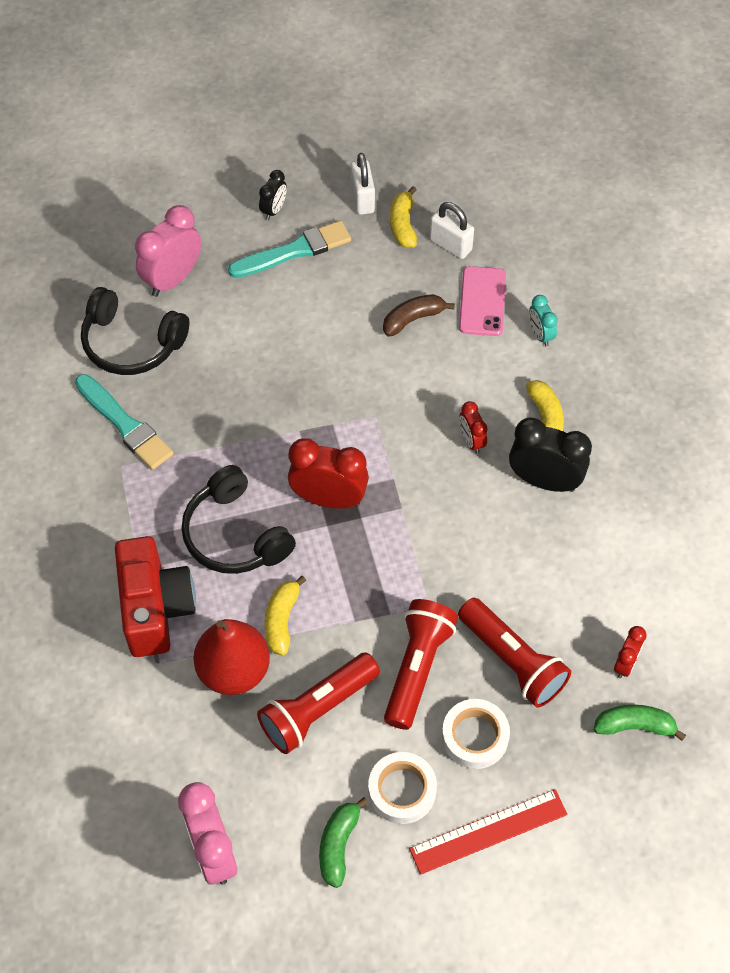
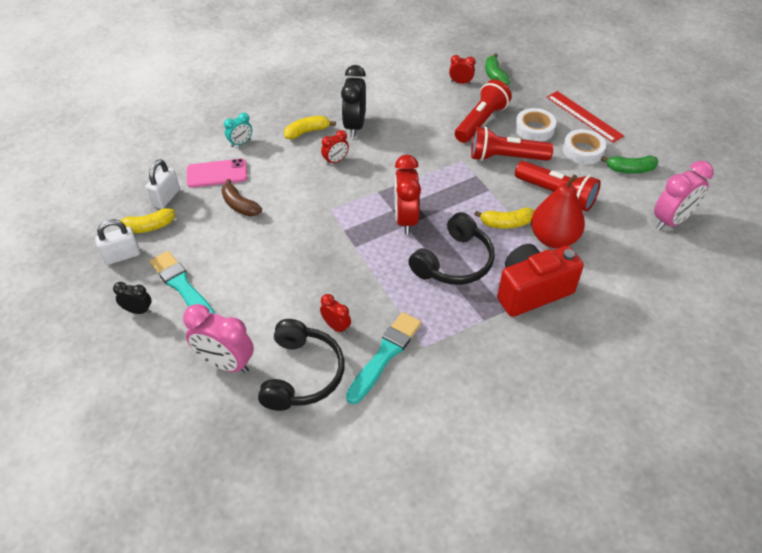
camera: 105 degrees left, 10 degrees down
none -> red clock [320,294,351,334]

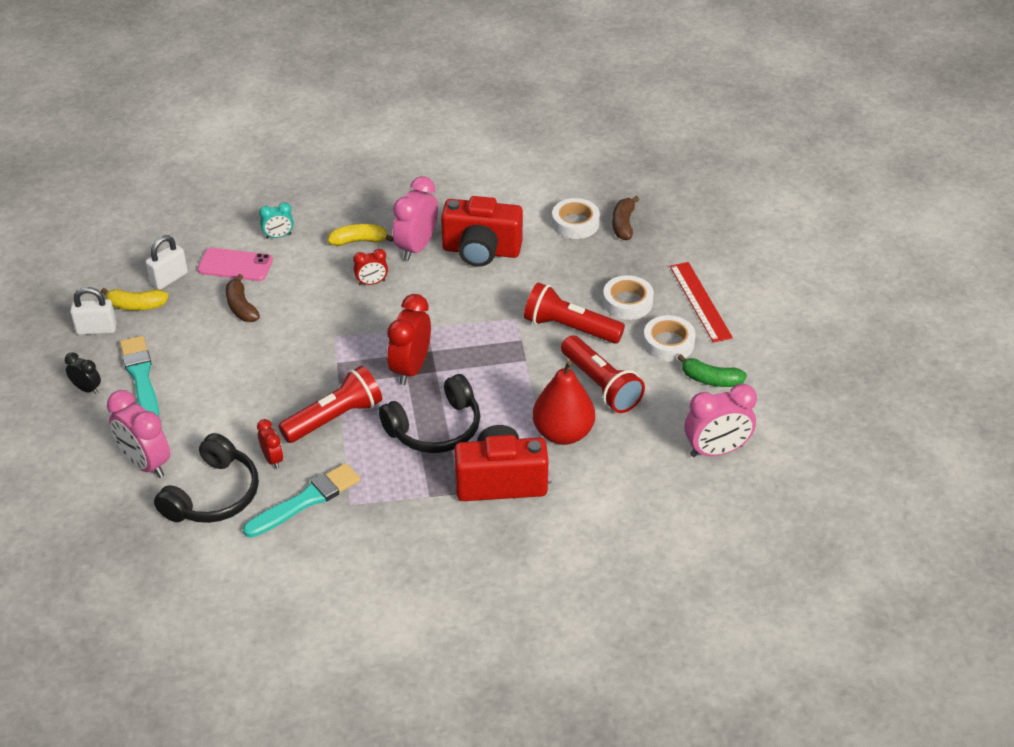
camera: 20 degrees right, 5 degrees down
black clock [341,65,366,138] -> pink clock [393,176,438,261]
red clock [449,55,476,84] -> white tape [552,198,600,239]
red flashlight [455,80,512,143] -> red flashlight moved to [278,366,382,443]
yellow banana [474,208,534,229] -> none
green banana [485,53,510,85] -> brown banana [612,196,639,240]
none -> red camera [441,196,523,267]

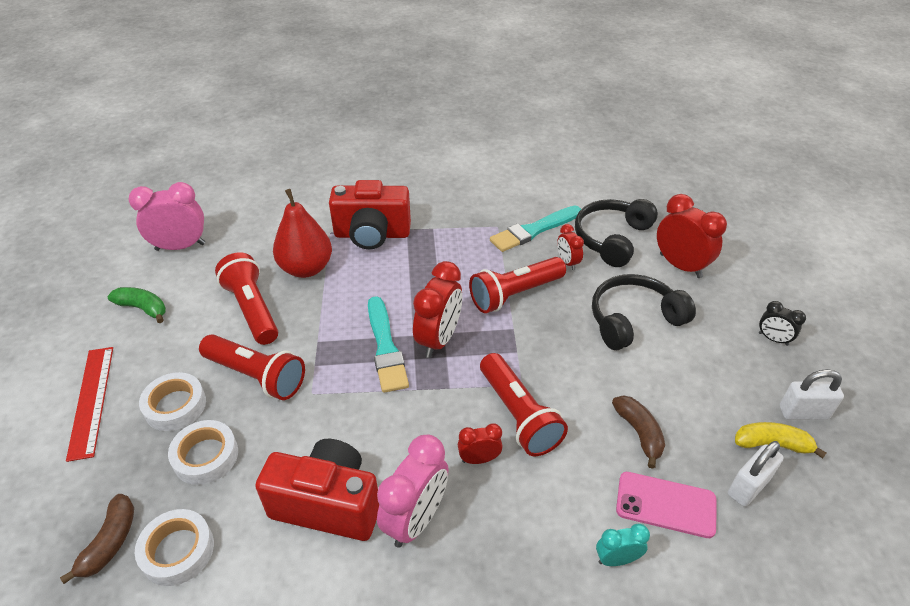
camera: 175 degrees left, 0 degrees up
pink clock [107,390,170,478] -> red clock [657,194,727,278]
turquoise brush [120,336,159,416] -> turquoise brush moved to [368,296,409,393]
yellow banana [328,224,393,246] -> none
black headphones [379,374,481,453] -> black headphones moved to [592,274,696,350]
white tape [643,315,696,361] -> white tape moved to [168,420,238,485]
none -> red flashlight [480,353,568,456]

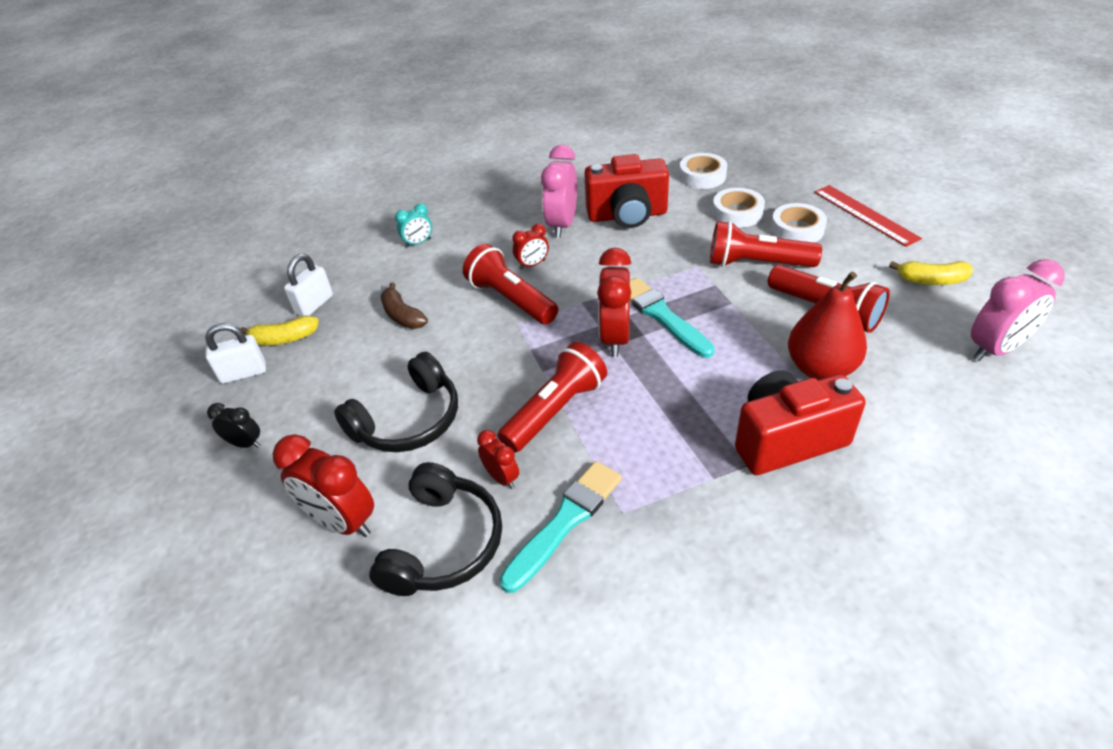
camera: 165 degrees right, 0 degrees up
brown banana [60,494,134,584] -> none
green banana [108,287,166,323] -> yellow banana [889,261,973,285]
pink phone [616,472,716,538] -> none

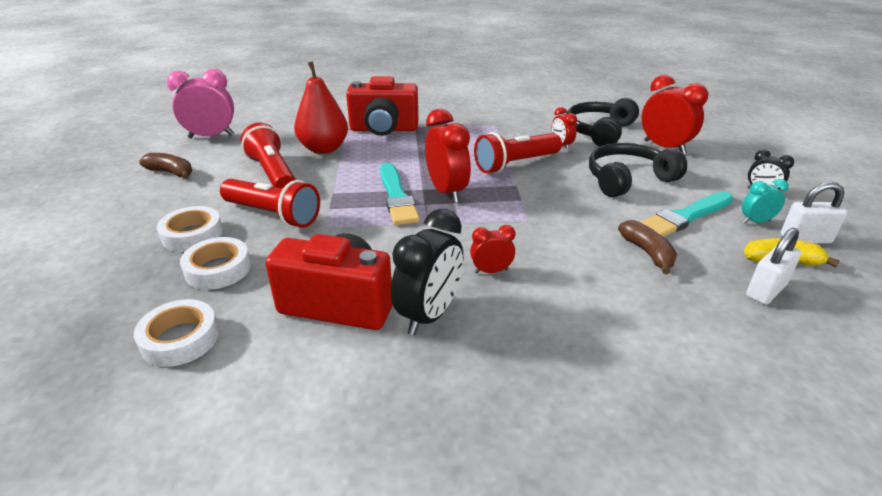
camera: 165 degrees left, 10 degrees down
turquoise clock [395,203,432,248] -> turquoise clock moved to [742,179,789,223]
red flashlight [463,244,558,325] -> none
turquoise brush [500,461,622,593] -> turquoise brush moved to [640,191,733,237]
pink clock [541,145,577,238] -> black clock [391,209,463,335]
red clock [597,248,631,357] -> red clock turned 45 degrees counterclockwise [425,109,471,203]
red ruler [814,185,922,247] -> none
yellow banana [889,261,973,285] -> brown banana [139,153,192,179]

